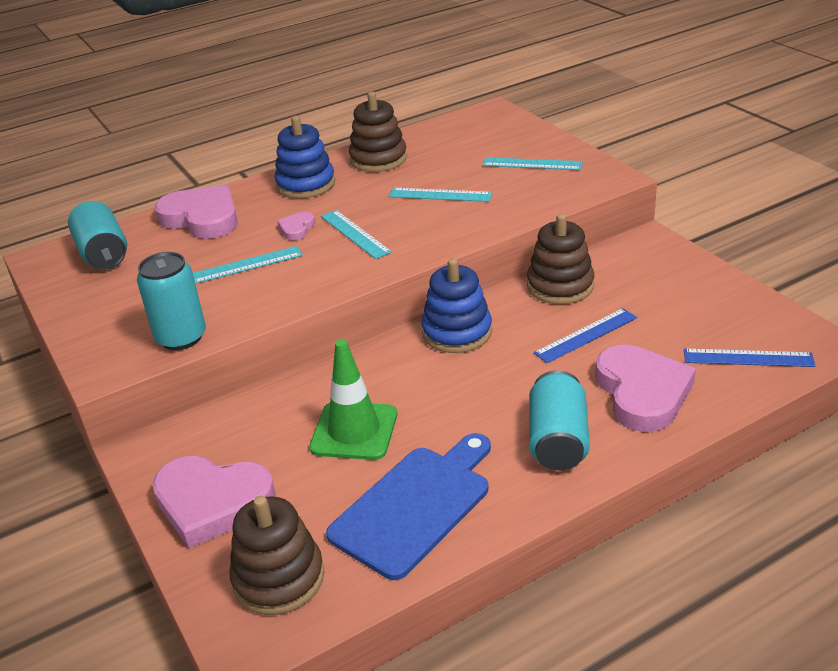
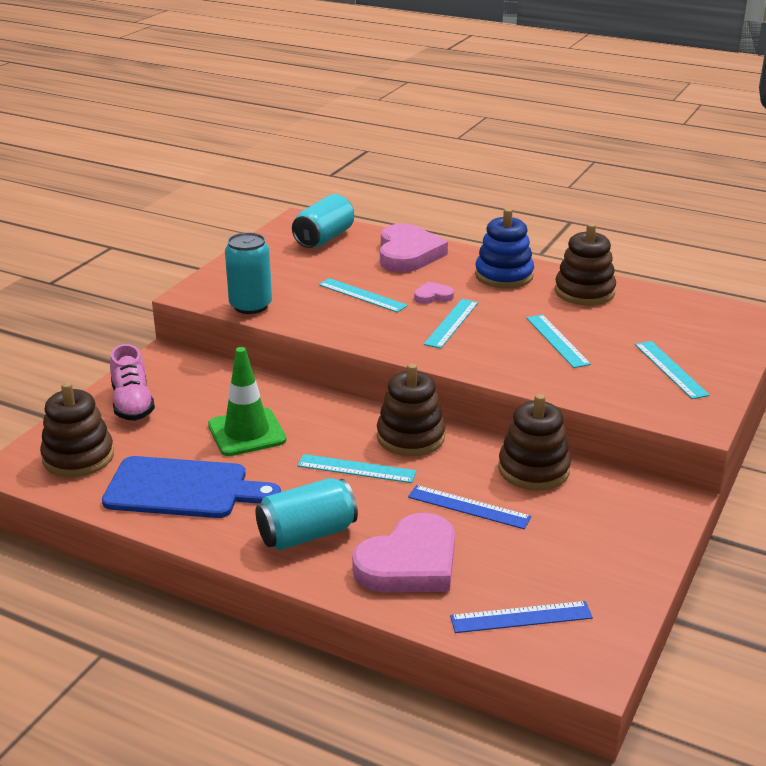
camera: 55 degrees right, 5 degrees down
pink heart [152,456,276,548] -> pink shoe [110,344,155,421]
blue stacking toy [421,258,492,353] -> brown stacking toy [377,364,446,456]
blue ruler [684,349,815,367] -> blue ruler turned 75 degrees counterclockwise [450,601,593,633]
none -> turquoise ruler [297,454,416,483]

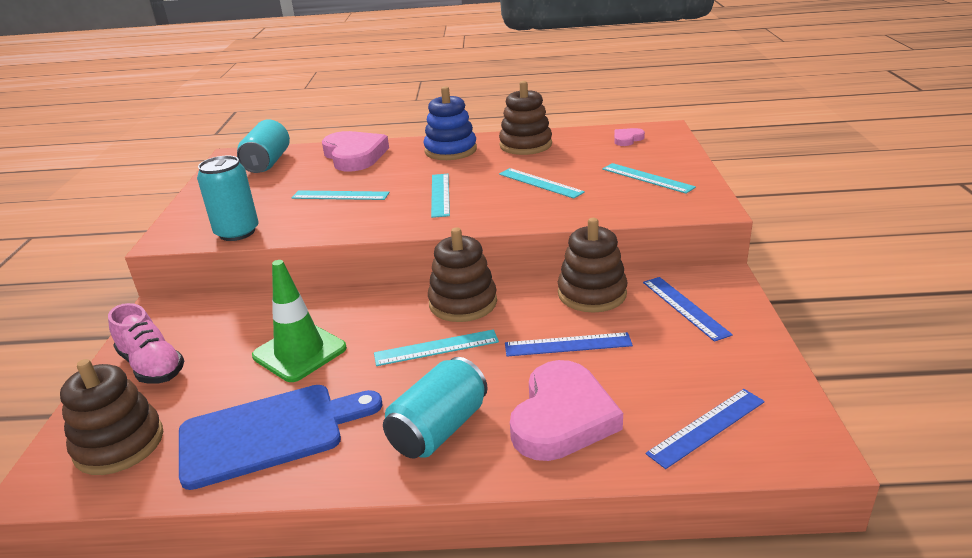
camera: 25 degrees left, 0 degrees up
pink heart [414,282,454,304] -> pink heart moved to [614,128,645,146]
none -> blue ruler [643,277,733,342]

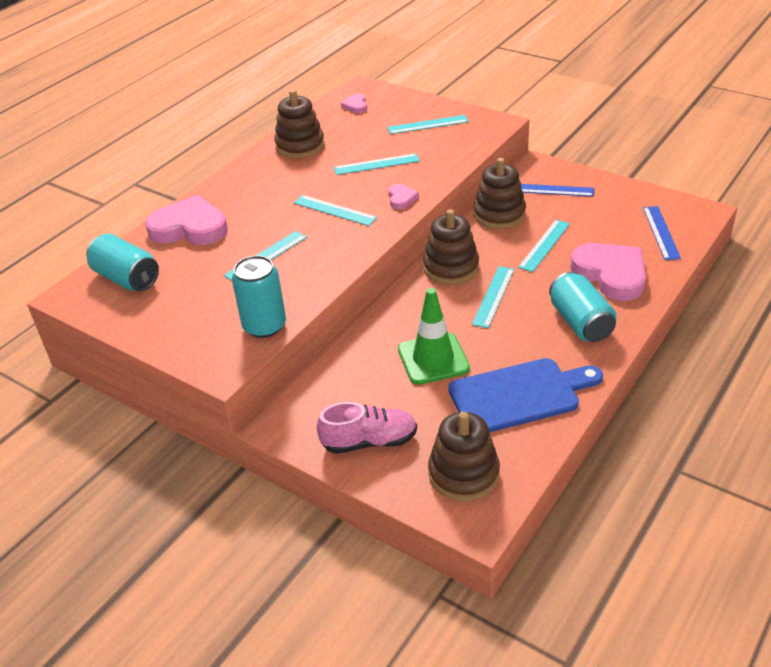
camera: 55 degrees left, 10 degrees up
blue cutting board [179,385,382,490] -> blue cutting board turned 60 degrees clockwise [449,358,603,432]
blue stacking toy [424,86,477,160] -> none
blue ruler [505,332,633,357] -> turquoise ruler [518,220,570,272]
none -> pink heart [388,184,419,209]

